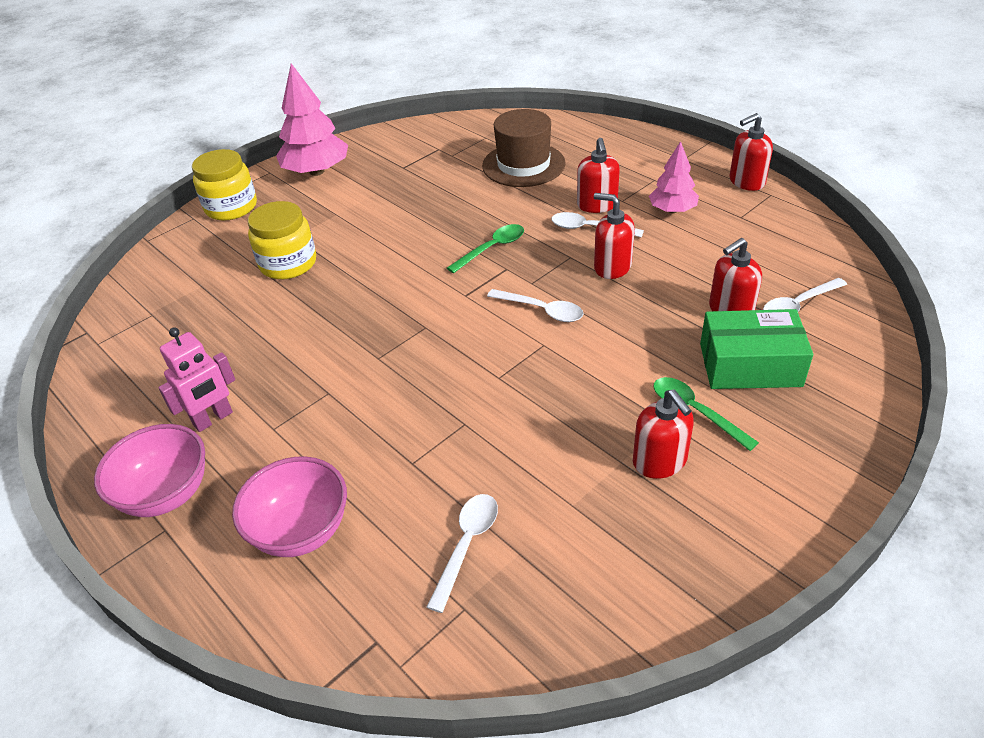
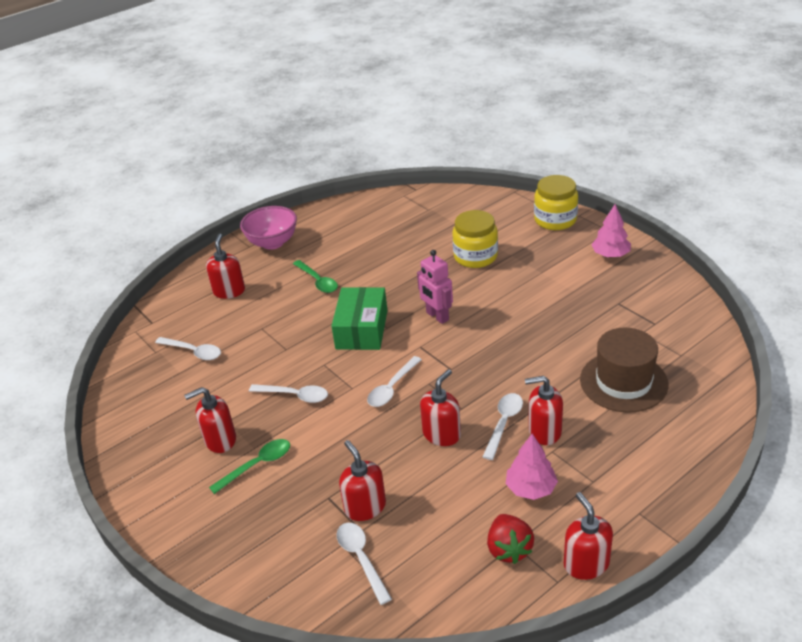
camera: 95 degrees right, 5 degrees down
pink robot [158,327,235,432] -> pink robot moved to [417,250,453,324]
pink bowl [232,456,347,557] -> red soap dispenser [206,234,245,299]
pink tree [276,63,348,176] -> pink tree [591,204,631,258], size x0.61
green spoon [447,224,524,273] -> green spoon moved to [293,260,338,293]
green box [700,309,813,389] -> green box moved to [331,287,387,350]
none -> white spoon [249,384,328,403]
none -> red strawberry [487,514,534,564]

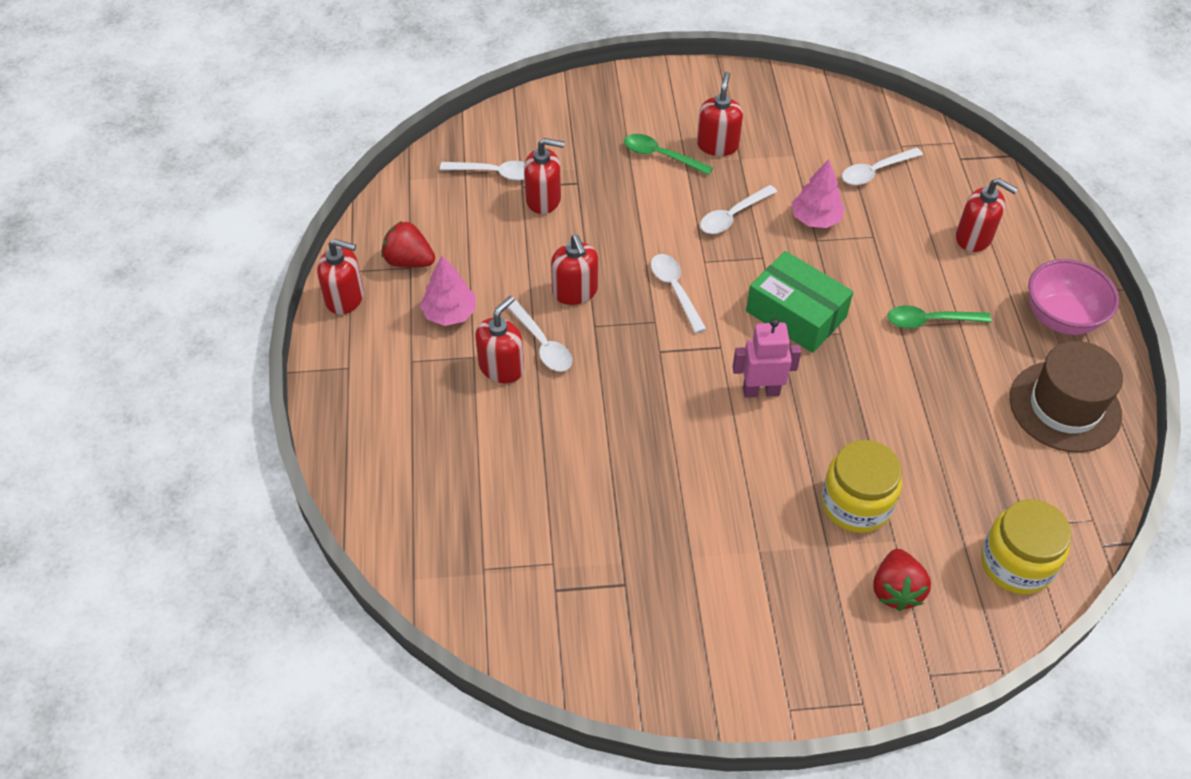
camera: 120 degrees right, 15 degrees up
green spoon [209,439,290,494] -> green spoon turned 120 degrees clockwise [624,134,713,175]
yellow jar [534,175,578,230] -> yellow jar moved to [981,499,1072,594]
brown hat [580,328,668,413] -> brown hat moved to [1010,341,1123,452]
pink tree [591,204,631,258] -> pink tree moved to [792,159,845,228]
none -> red strawberry [873,549,931,611]

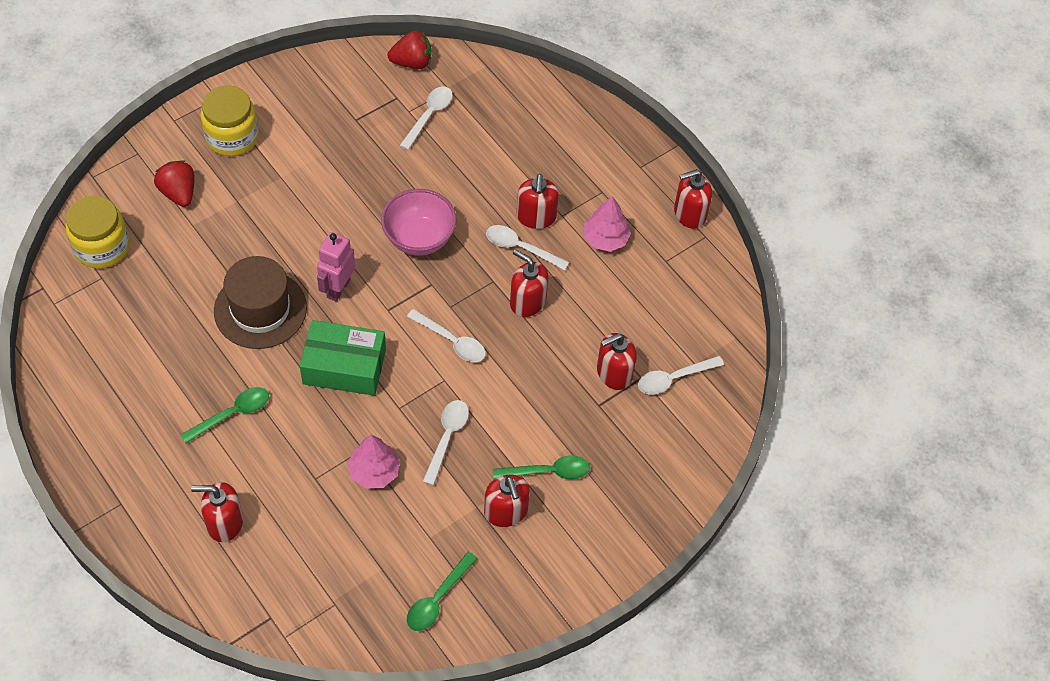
camera: 145 degrees right, 5 degrees up
red strawberry [381,221,435,268] -> red strawberry moved to [387,31,432,69]
pink robot [733,318,801,398] -> pink robot turned 150 degrees clockwise [317,232,355,302]
yellow jar [821,440,902,533] -> yellow jar moved to [200,85,259,156]
white spoon [842,147,923,185] -> white spoon moved to [399,86,453,150]
brown hat [1010,341,1123,452] -> brown hat moved to [214,256,307,349]
pink bowl [1028,259,1119,335] -> pink bowl moved to [381,189,457,256]
none -> green spoon [407,552,478,631]

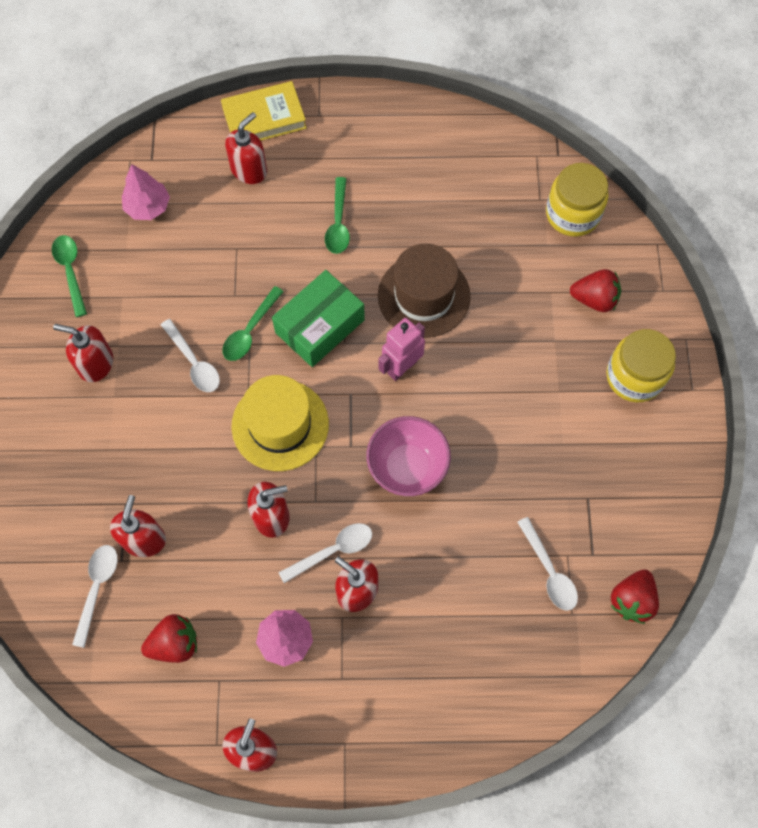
camera: 130 degrees right, 10 degrees up
pink robot [317,232,355,302] -> pink robot turned 105 degrees counterclockwise [378,318,425,381]
pink tree [347,435,400,489] -> pink tree moved to [122,164,170,220]
white spoon [407,309,486,362] -> yellow hat [231,375,329,471]
green spoon [493,455,590,480] -> green spoon moved to [222,286,284,361]
none -> red strawberry [141,614,197,663]
none -> yellow book [221,81,307,141]

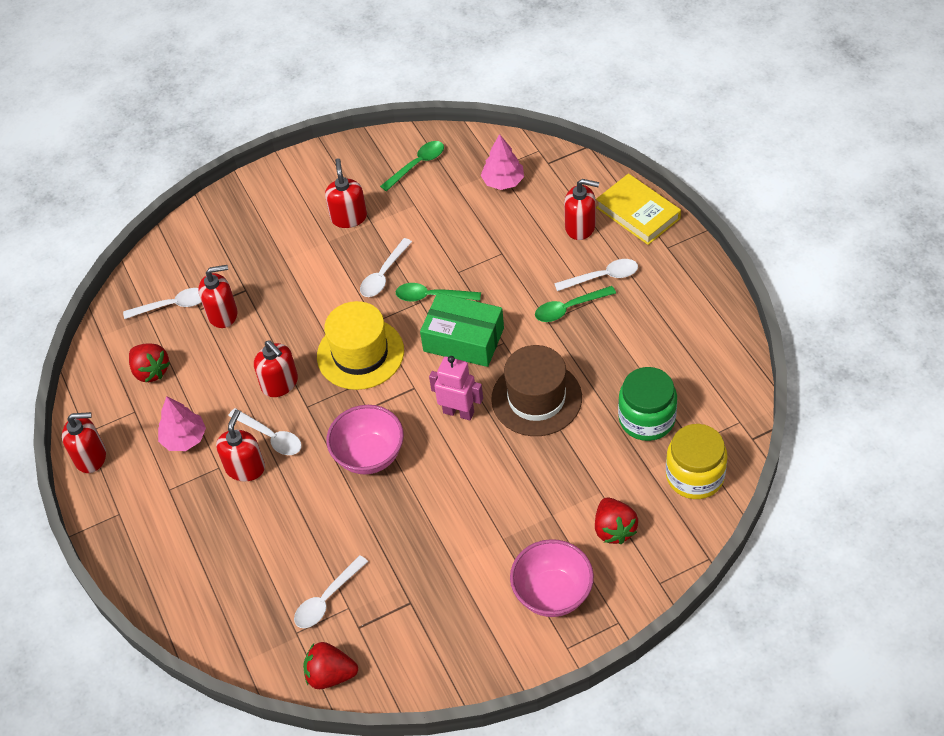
camera: 70 degrees right, 15 degrees down
yellow jar [606,329,676,402] -> pink bowl [510,539,594,617]
none -> white spoon [554,259,638,291]
none -> green jar [618,367,677,441]

